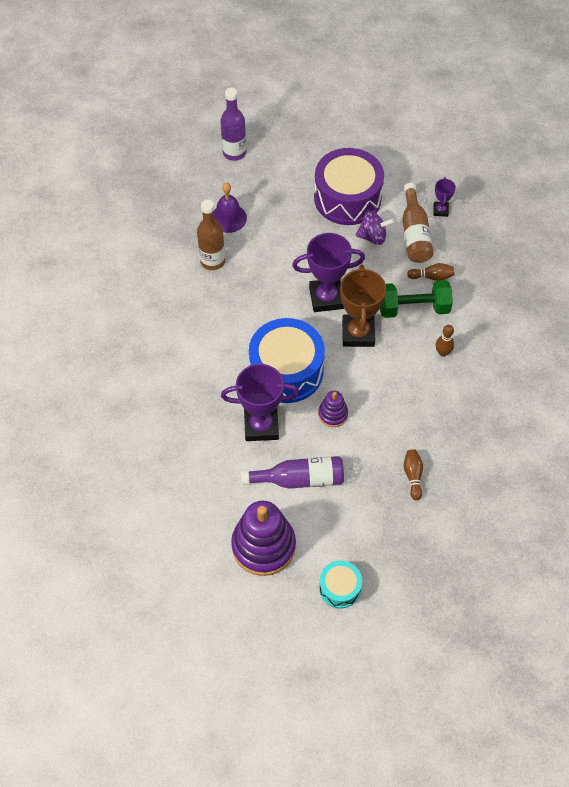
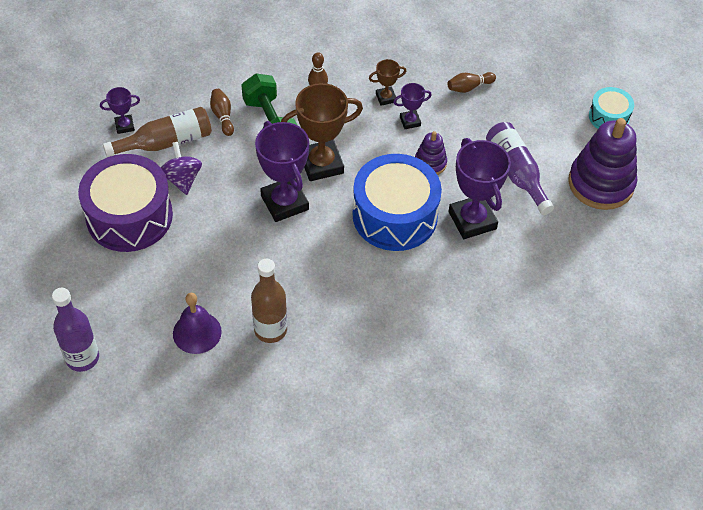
camera: 110 degrees left, 5 degrees down
none -> brown trophy [369,59,406,106]
none -> purple trophy [393,83,432,129]

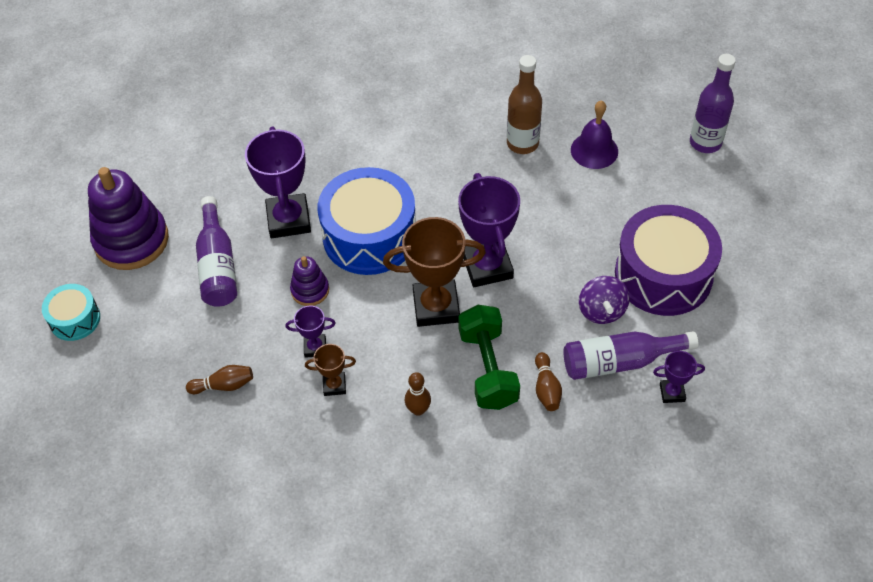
camera: 165 degrees left, 0 degrees up
brown bottle [103,107,212,157] -> purple bottle [563,331,699,380]

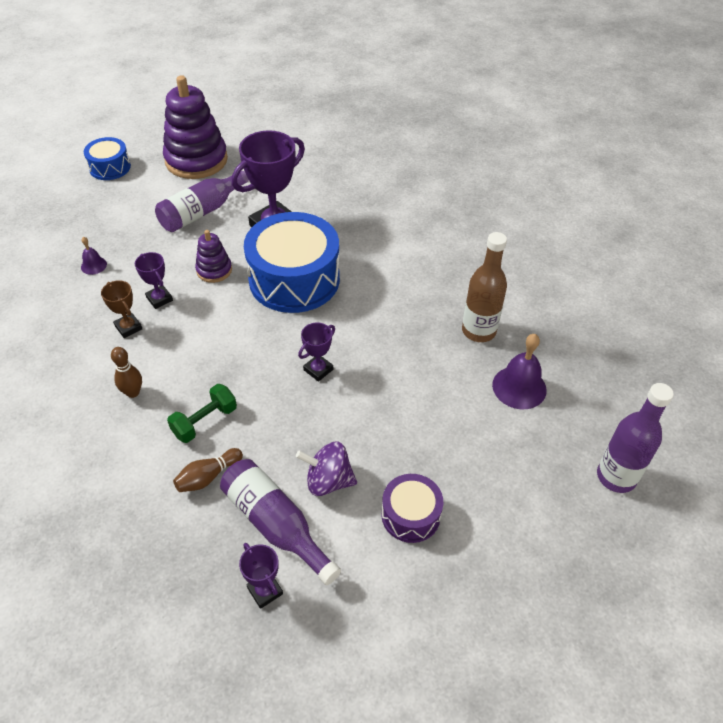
camera: 55 degrees right, 5 degrees down
turquoise drum [42,284,100,341] -> blue drum [84,137,131,180]
brown bowling pin [186,365,253,394] -> purple bell [81,237,107,275]
brown trophy [383,217,486,327] -> none
purple trophy [458,173,520,287] -> purple trophy [298,322,335,382], size x0.49
green dumbbell [458,305,520,410] -> green dumbbell [167,384,237,443], size x0.63
purple spinning top [579,276,630,324] -> purple spinning top turned 45 degrees clockwise [296,442,357,496]
purple drum [615,205,722,316] -> purple drum [382,474,443,543], size x0.51

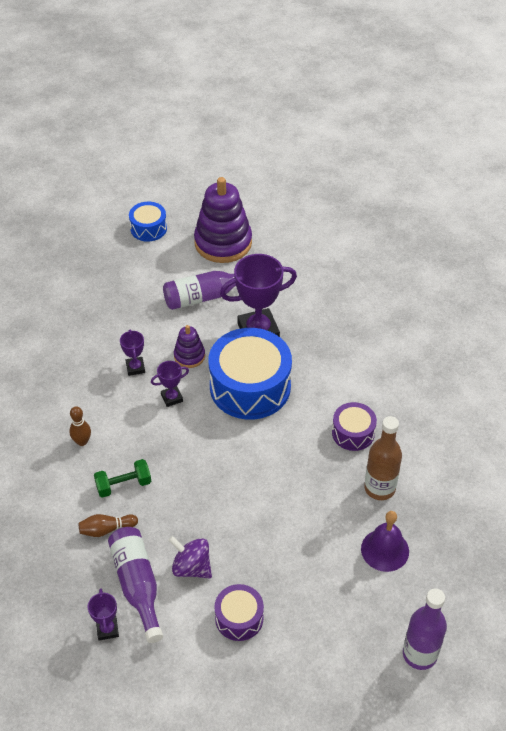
camera: 25 degrees right, 0 degrees up
purple bell [81,237,107,275] -> none
brown trophy [101,280,142,338] -> none
purple trophy [298,322,335,382] -> purple trophy moved to [151,361,189,407]
none -> purple drum [332,402,377,451]

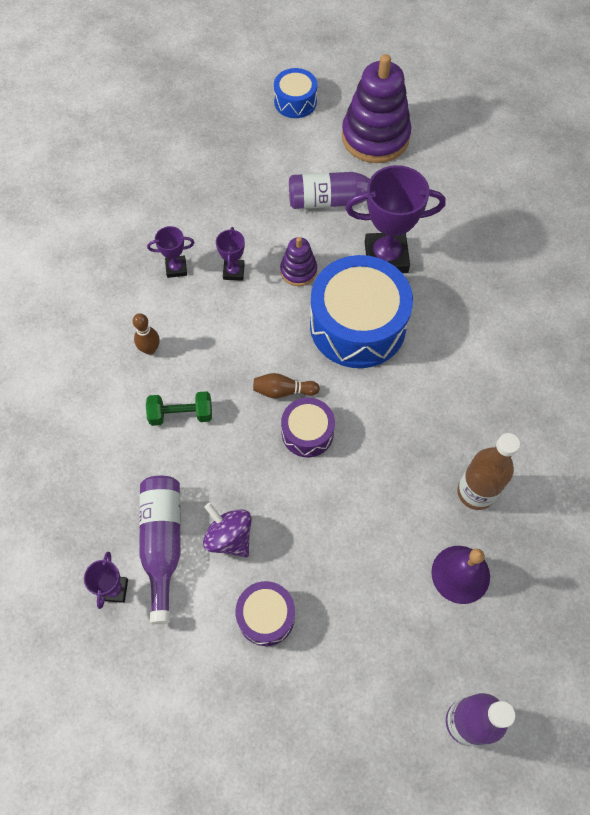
camera: 15 degrees right, 15 degrees up
brown bowling pin [79,514,138,537] -> brown bowling pin moved to [253,373,320,398]
purple trophy [151,361,189,407] -> purple trophy moved to [147,226,194,278]
purple drum [332,402,377,451] -> purple drum moved to [281,398,335,457]

